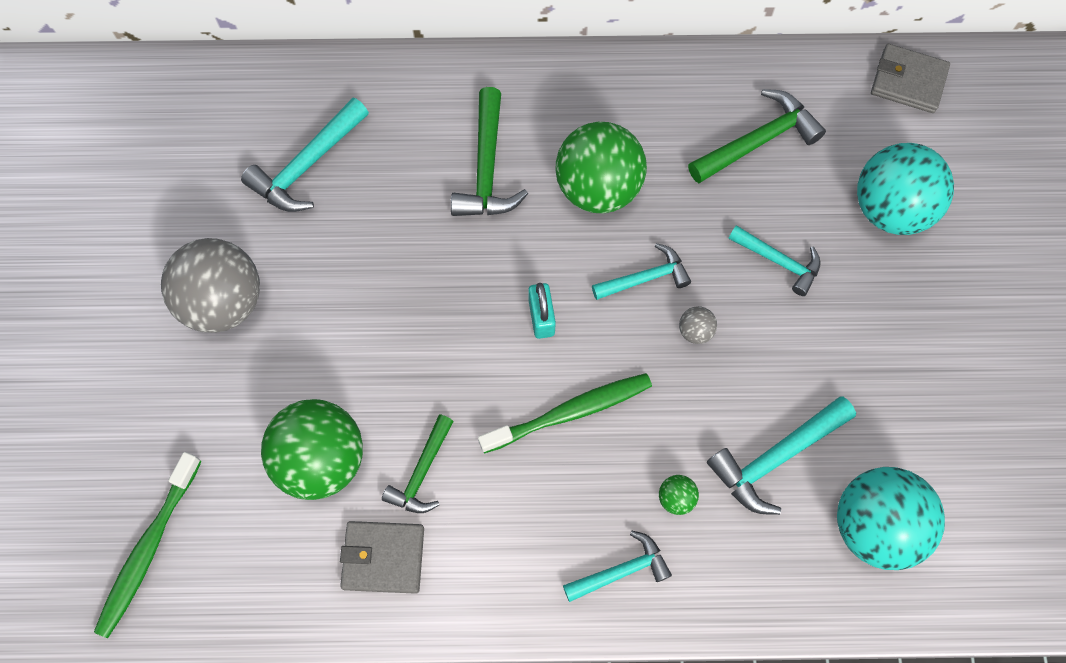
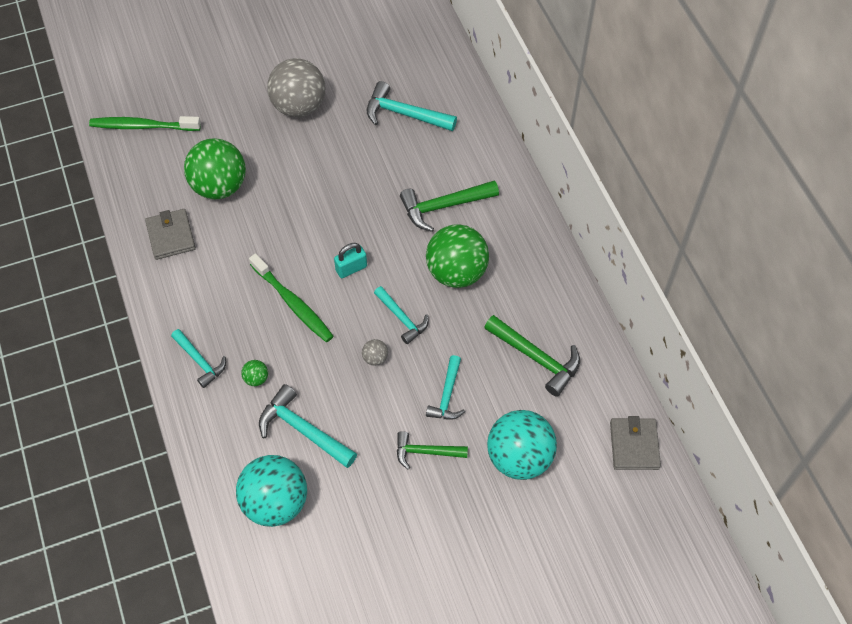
camera: 70 degrees right, 10 degrees down
green hammer [382,414,454,513] -> green hammer moved to [397,431,468,470]

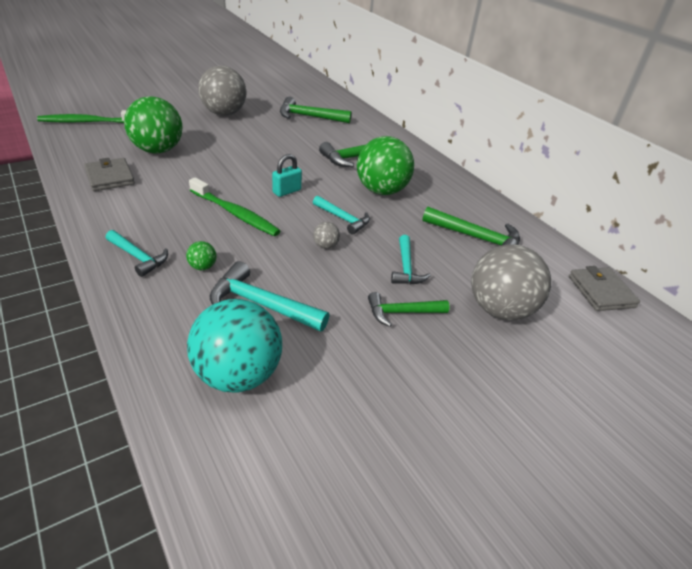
camera: 15 degrees left, 20 degrees down
turquoise hammer [367,81,457,131] -> green hammer [280,97,352,123]
turquoise ball [487,410,557,480] -> grey ball [471,244,551,320]

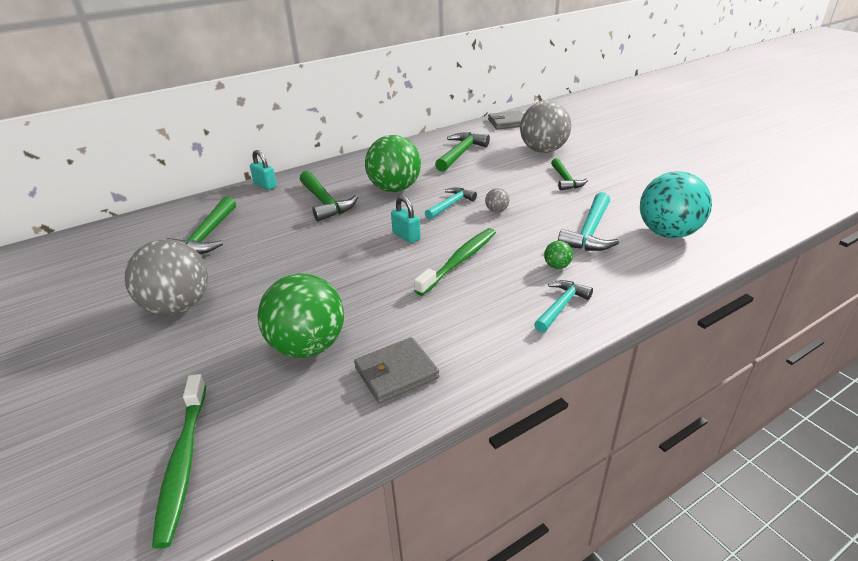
camera: 85 degrees left, 5 degrees down
turquoise hammer [391,235,431,284] -> none
none -> turquoise padlock [250,150,277,190]

